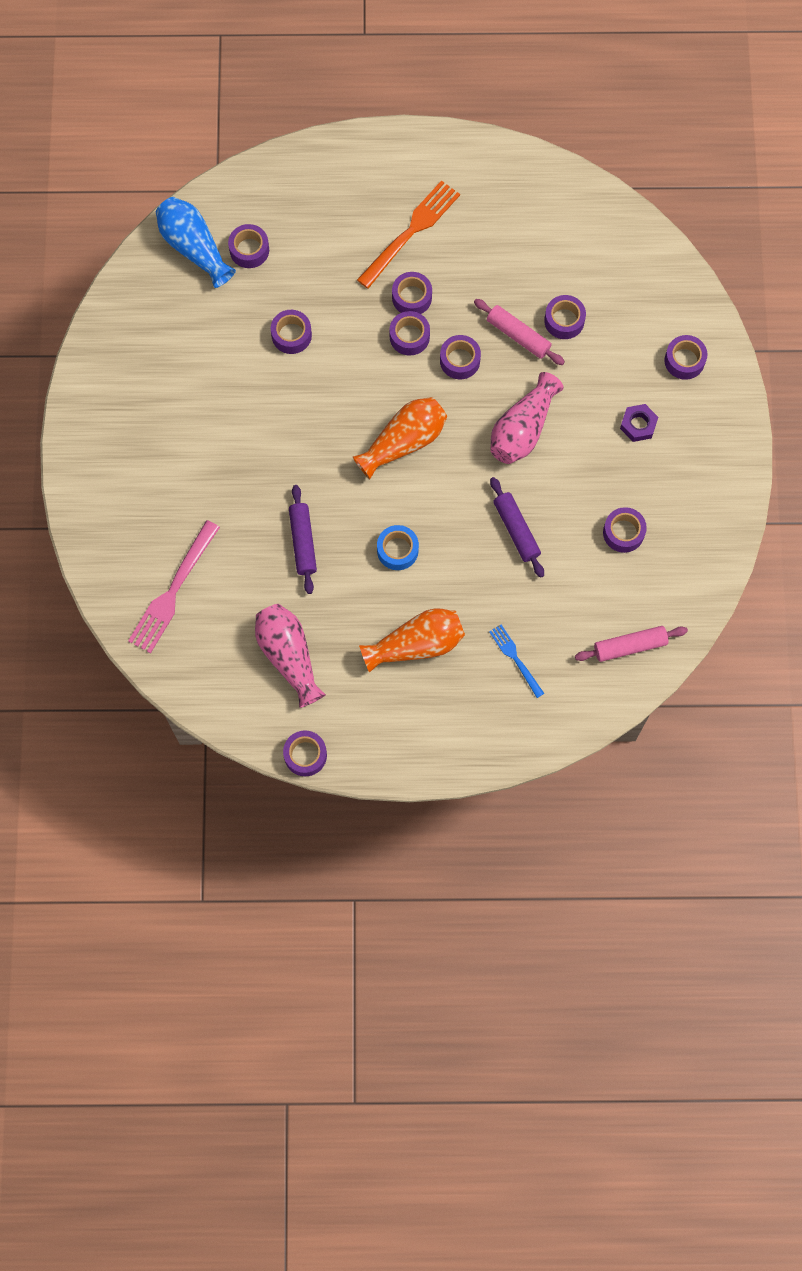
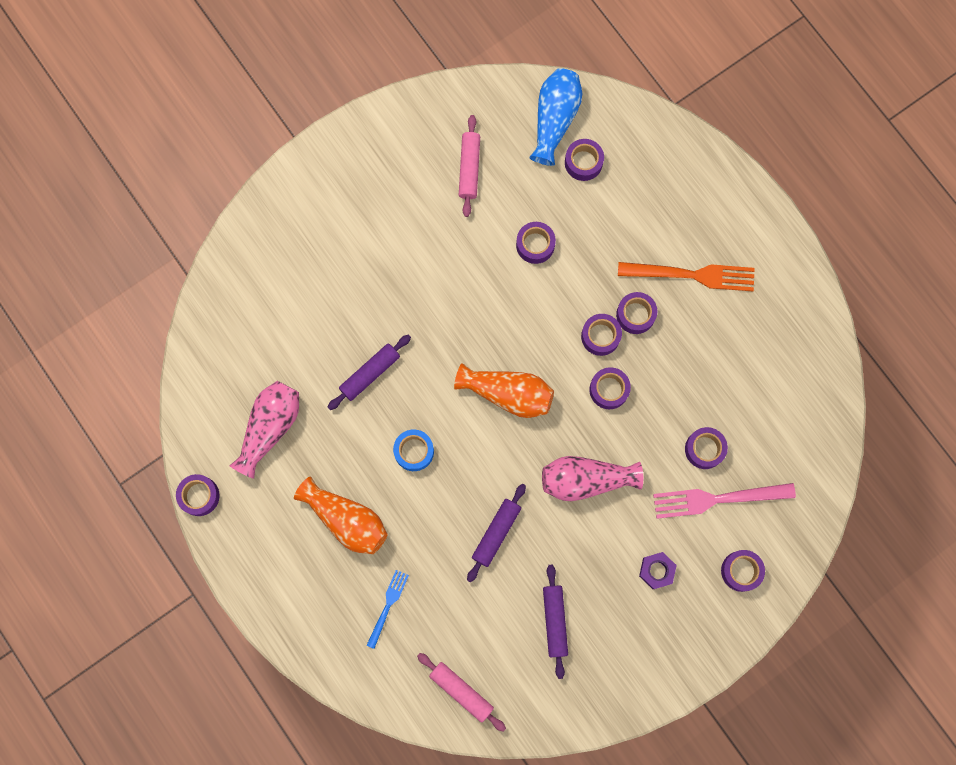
camera: 55 degrees right, 5 degrees up
pink fork [128,520,220,653] -> pink fork moved to [653,483,796,519]
pink rolling pin [474,299,565,365] -> pink rolling pin moved to [459,115,480,217]
purple tape [603,507,647,553] -> purple rolling pin [543,565,568,679]

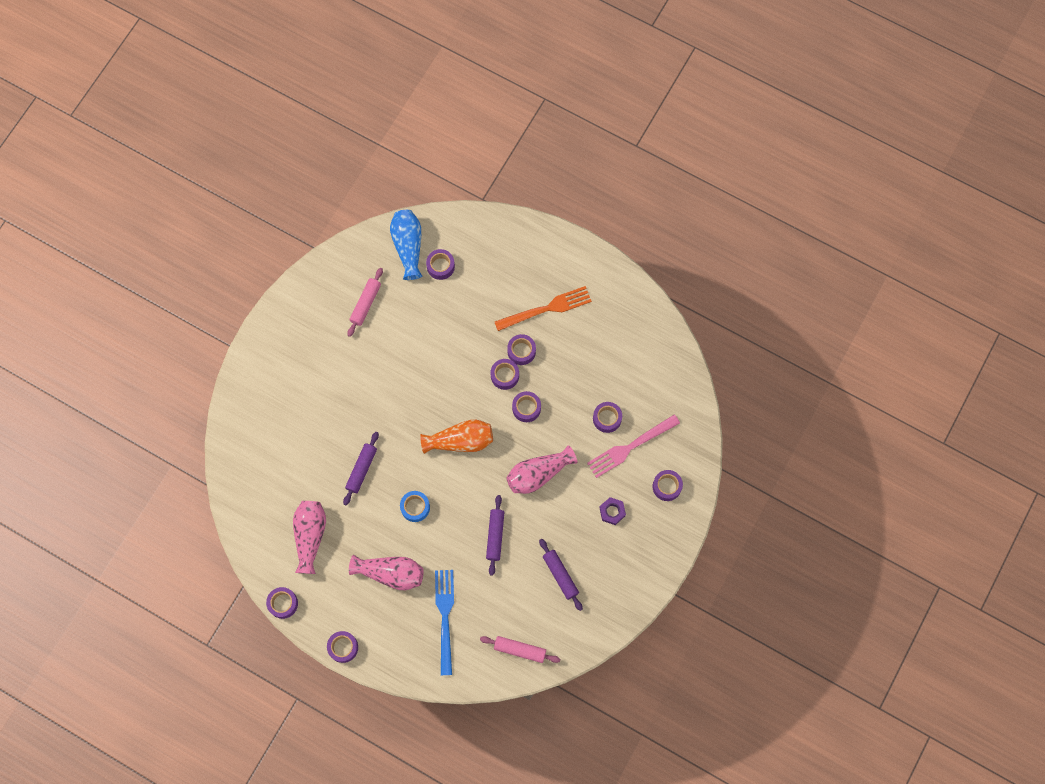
camera: 25 degrees left, 5 degrees down
orange vase [294,477,388,554] -> pink vase [349,555,424,590]
blue fork [366,570,409,649] -> blue fork [435,570,454,675], size x1.78
pink rolling pin [459,115,480,217] -> pink rolling pin turned 45 degrees clockwise [347,268,383,337]
purple tape [516,222,556,264] -> purple tape moved to [327,631,358,663]

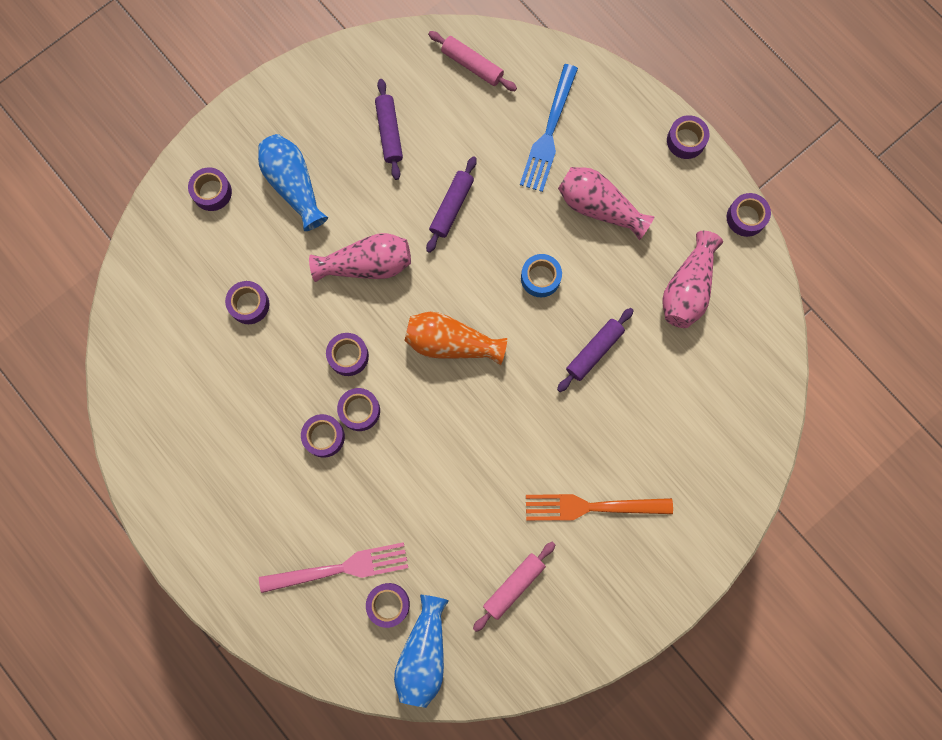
camera: 160 degrees left, 5 degrees up
orange fork [495,286,592,331] -> orange fork moved to [526,494,673,521]
pink fork [587,414,680,478] -> pink fork moved to [259,542,408,593]
purple nut [599,497,626,525] -> blue vase [258,134,328,231]

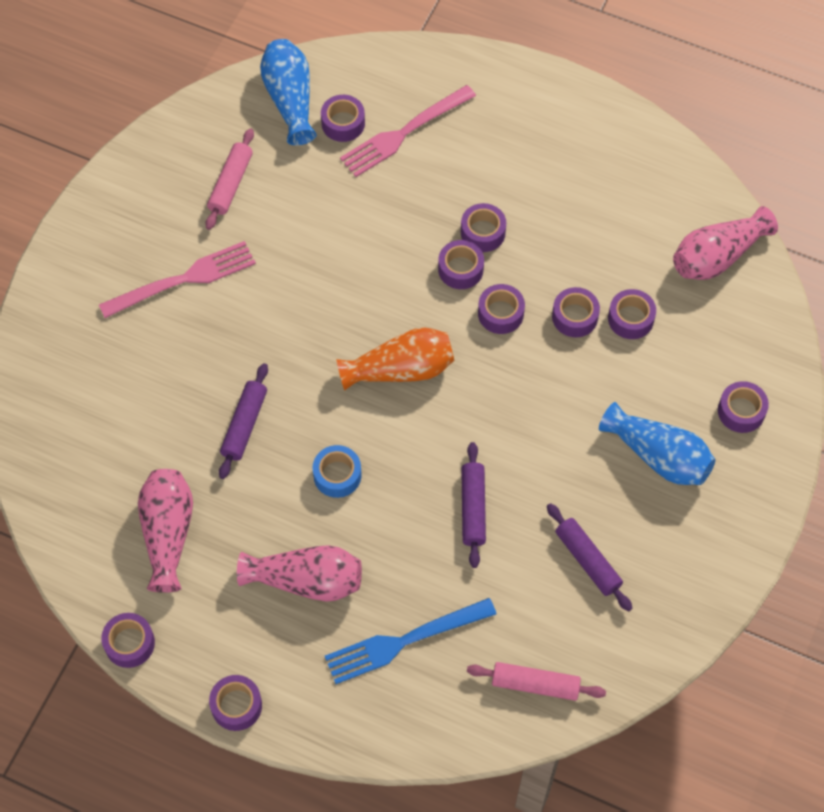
camera: 155 degrees right, 15 degrees down
pink vase [309,233,411,282] -> pink vase moved to [673,206,778,280]
blue fork [520,64,578,192] -> blue fork turned 105 degrees counterclockwise [325,598,496,684]
orange fork [526,494,673,521] -> pink fork [99,241,256,318]
none -> purple tape [552,287,600,337]

